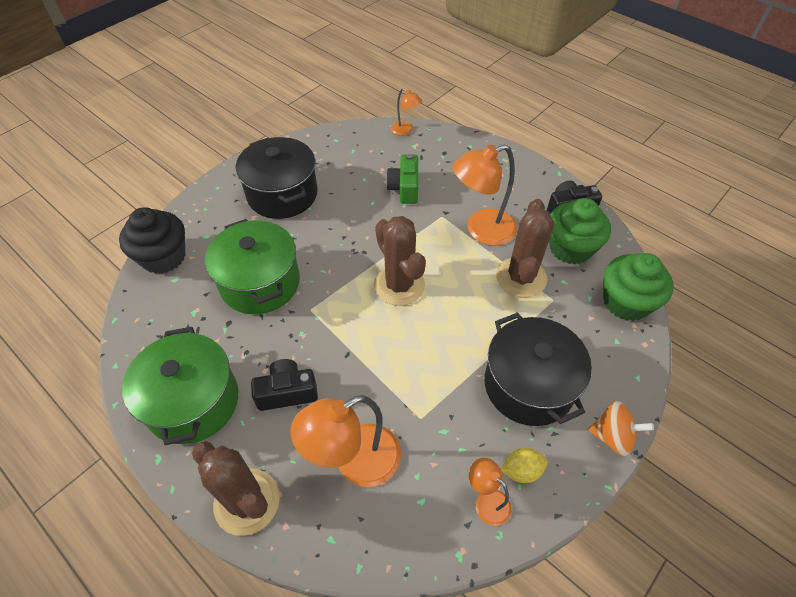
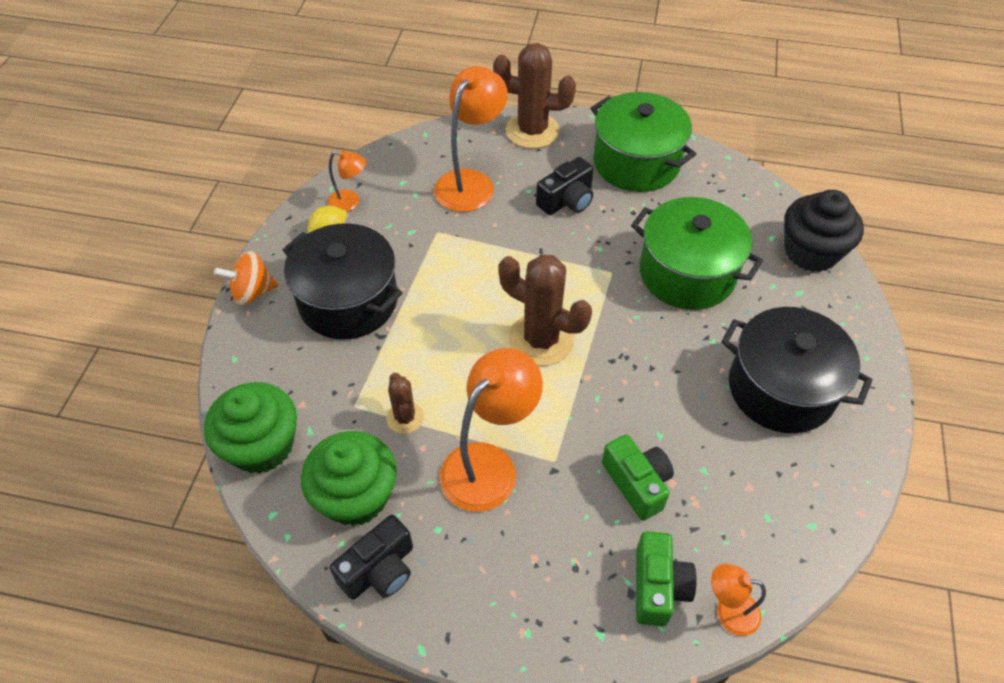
camera: 150 degrees right, 0 degrees up
brown cactus [496,199,554,298] -> brown cactus [386,373,424,434], size x0.54
none -> green camera [636,531,697,626]

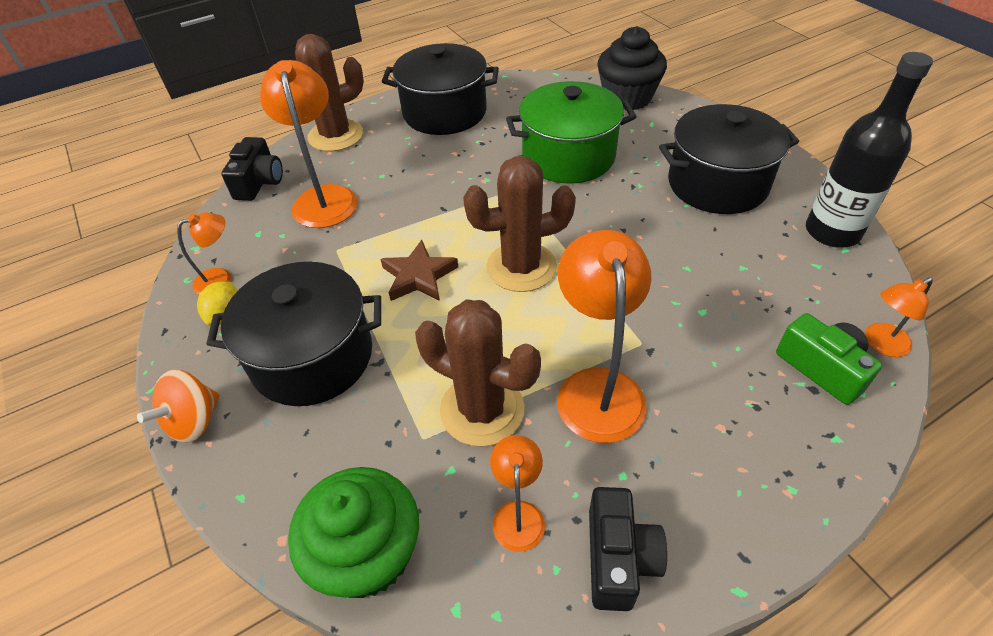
camera: 40 degrees left, 5 degrees down
green cupcake [301,431,397,526] -> orange lamp [490,435,545,552]
brown cactus [386,373,424,434] -> brown cactus [415,300,541,447], size x1.87
black camera [536,157,594,215] -> black camera moved to [221,137,283,201]
green pot [591,92,696,192] -> black pot [382,43,499,135]
green camera [602,434,674,521] -> none
none -> brown star [381,240,458,301]
none -> black bottle [806,52,933,248]

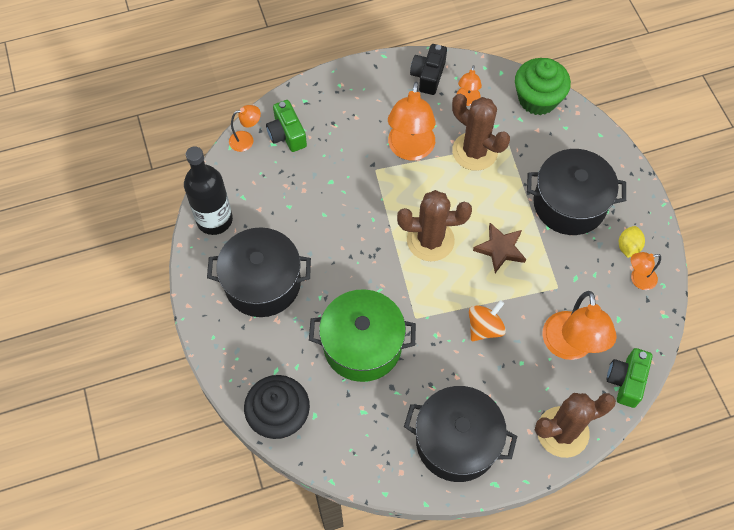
camera: 170 degrees left, 15 degrees up
orange spinning top [137,369,219,443] -> orange spinning top moved to [469,300,506,341]
black camera [221,137,283,201] -> green camera [607,348,652,408]

